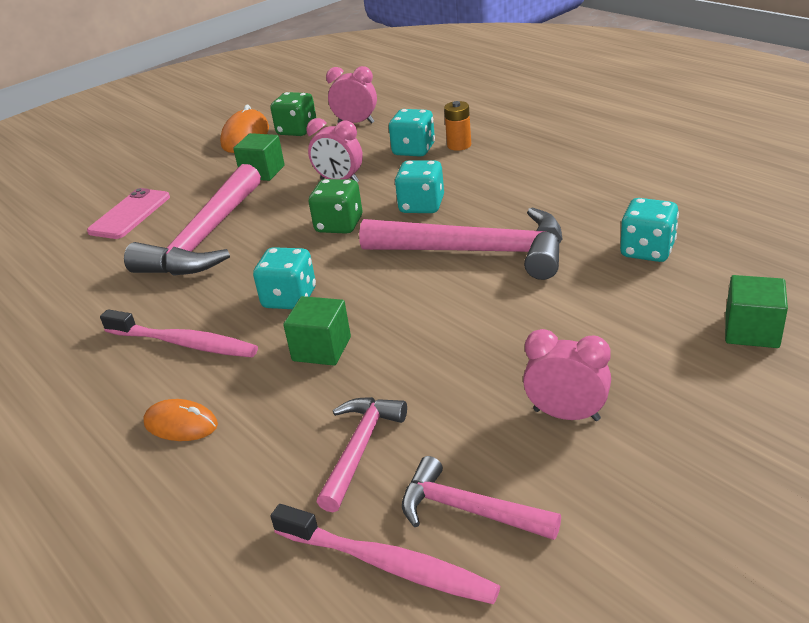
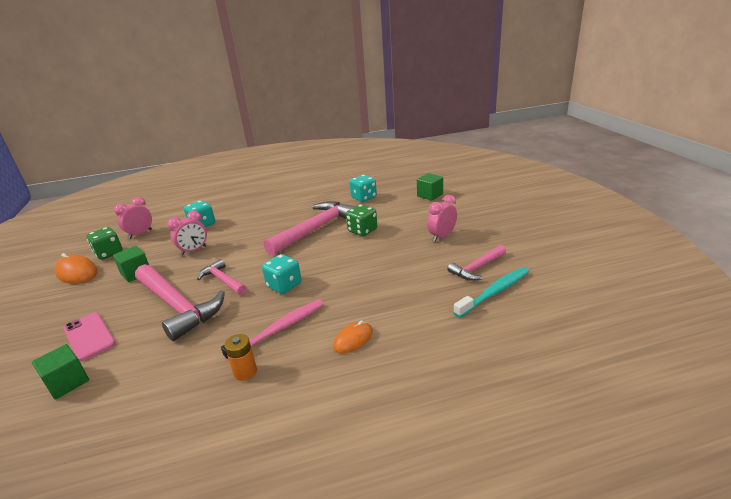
camera: 65 degrees left, 5 degrees down
pink toothbrush [271,504,500,604] -> turquoise toothbrush [453,267,529,318]
green cube [283,296,351,366] -> green cube moved to [32,344,89,400]
green dice [309,179,362,234] -> green dice moved to [346,204,377,236]
pink hammer [317,397,407,512] -> pink hammer moved to [197,259,247,295]
turquoise dice [395,160,444,213] -> none
orange battery [444,101,471,151] -> orange battery moved to [224,334,257,381]

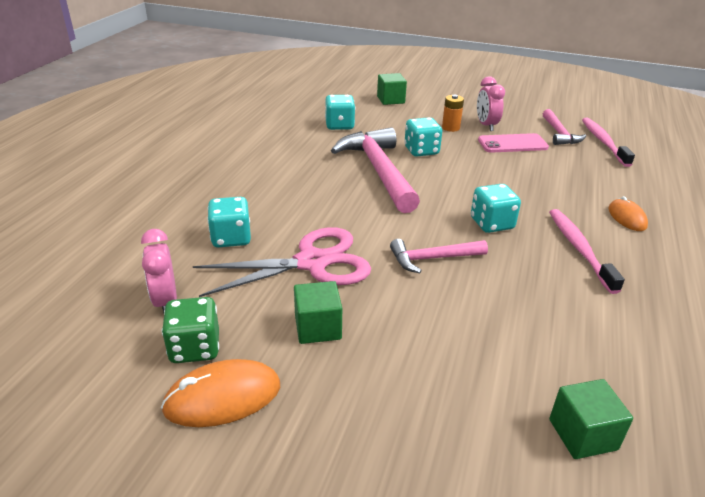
camera: 60 degrees left, 5 degrees up
pink phone [64,313,116,361] -> pink phone moved to [478,133,549,153]
pink hammer [135,264,225,341] -> none
pink clock [167,211,207,255] -> pink scissors [193,227,371,297]
orange battery [224,334,257,381] -> orange battery moved to [442,94,464,132]
green dice [346,204,377,236] -> turquoise dice [404,117,442,157]
turquoise toothbrush [453,267,529,318] -> pink toothbrush [582,118,635,167]

